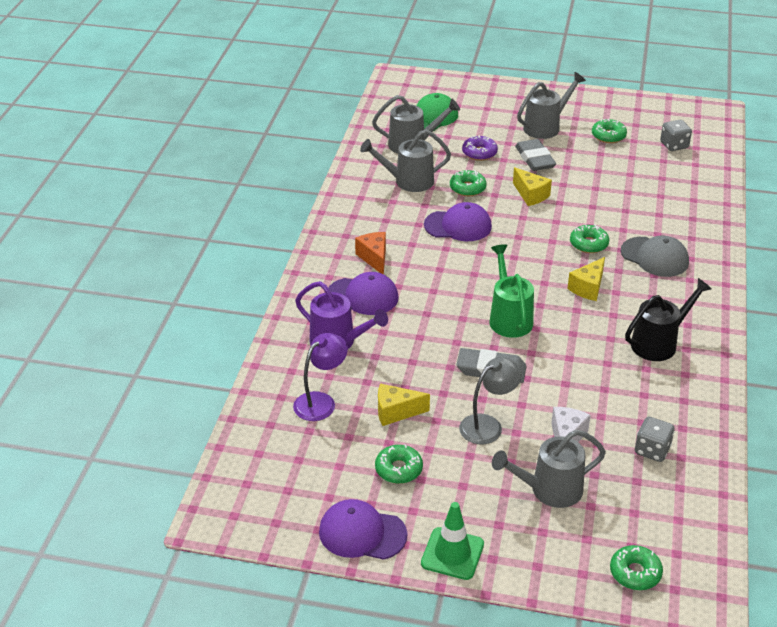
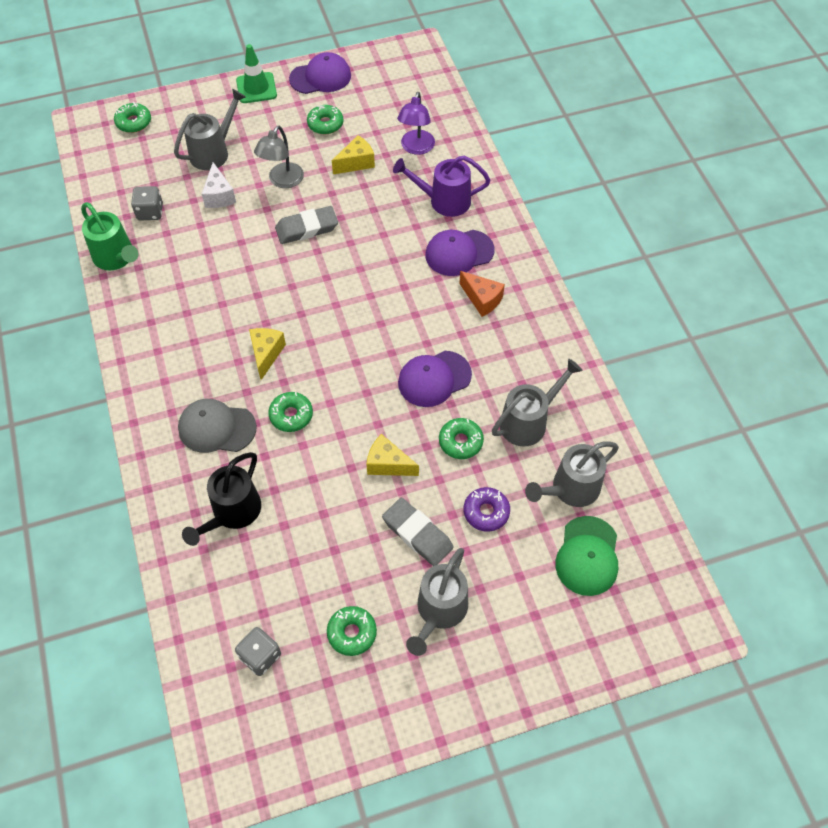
camera: 150 degrees right, 20 degrees up
green watering can [489,244,534,338] -> green watering can moved to [81,202,139,271]
black watering can [625,278,711,361] -> black watering can moved to [182,452,261,546]

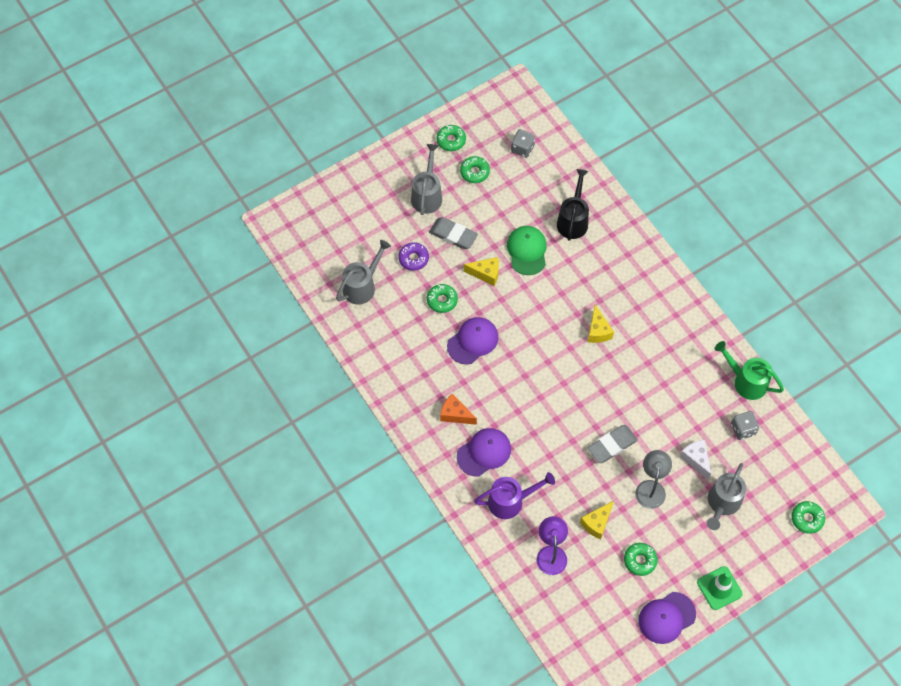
camera: 165 degrees right, 5 degrees up
grey cap [178,399,257,453] -> none
green donut [268,392,313,432] -> green donut moved to [437,125,466,151]
grey watering can [492,359,583,447] -> none
green cap [555,516,618,596] -> green cap moved to [507,226,547,275]

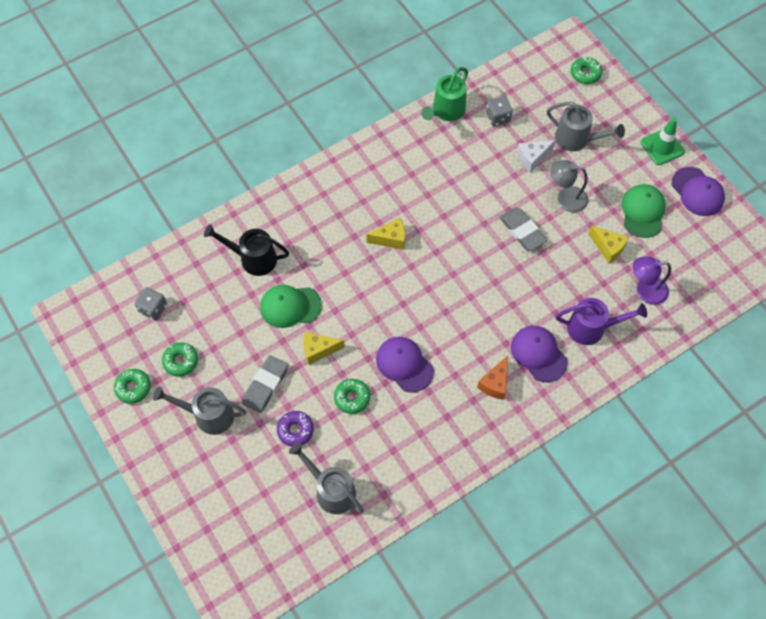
camera: 90 degrees left, 0 degrees up
yellow cheese [464,257,499,286] -> yellow cheese turned 105 degrees counterclockwise [303,332,345,365]
purple watering can [474,472,555,519] -> purple watering can turned 105 degrees clockwise [556,298,647,345]
green donut [624,543,658,576] -> green cap [622,184,666,238]

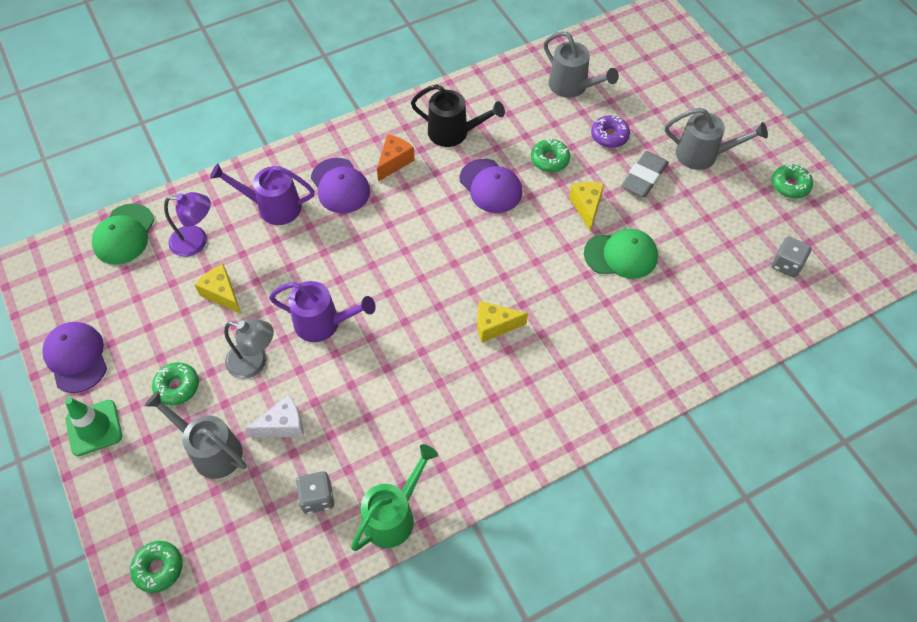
camera: 175 degrees left, 5 degrees down
green donut [162,342,198,376] -> green donut moved to [152,362,199,405]
black watering can [204,224,289,276] -> black watering can moved to [411,84,505,147]
yellow cheese [303,332,345,365] -> yellow cheese turned 90 degrees counterclockwise [569,182,604,231]
grey eraser [499,207,547,251] -> purple watering can [269,281,376,342]
green cap [622,184,666,238] -> green cap moved to [92,204,154,265]

